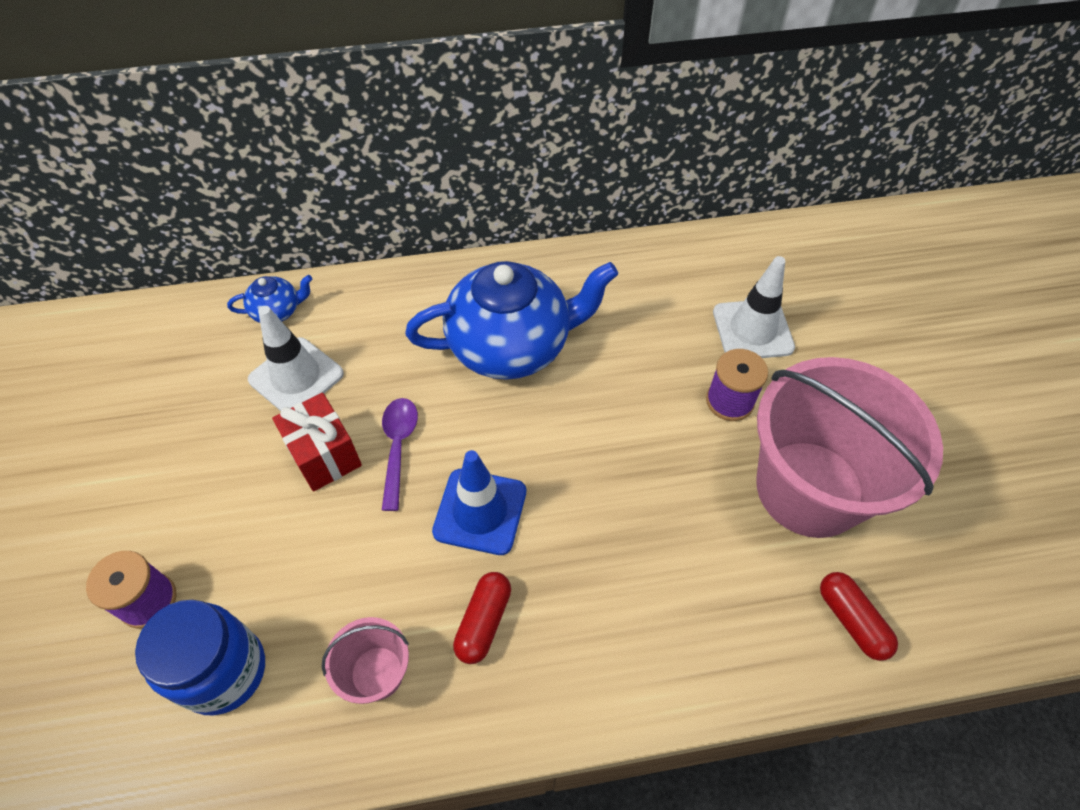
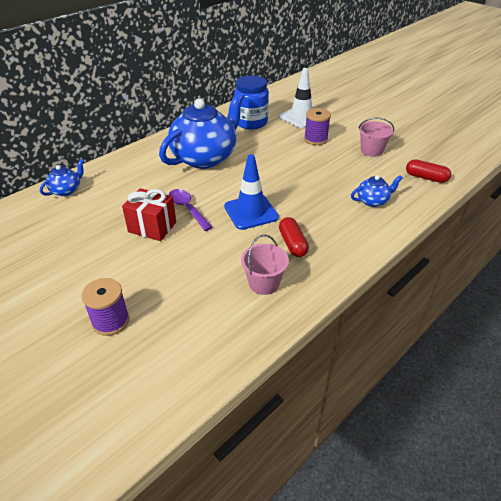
camera: 35 degrees left, 15 degrees down
blue jar [135,600,265,715] -> blue jar moved to [234,75,269,130]
white traffic cone [248,306,344,411] -> none
pink bucket [756,357,943,538] -> pink bucket [358,118,394,157], size x0.44
none -> blue teapot [351,175,402,207]

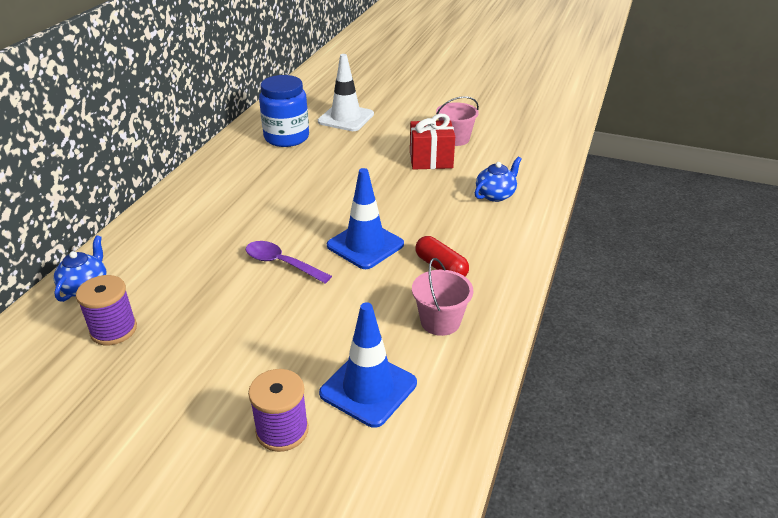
camera: 25 degrees left, 5 degrees down
red gift [122,188,176,241] -> red gift moved to [410,113,455,170]
blue teapot [159,92,244,169] -> none
purple spool [304,108,331,145] -> purple spool moved to [76,275,137,345]
red capsule [406,159,451,183] -> none
none -> blue traffic cone [319,302,417,428]

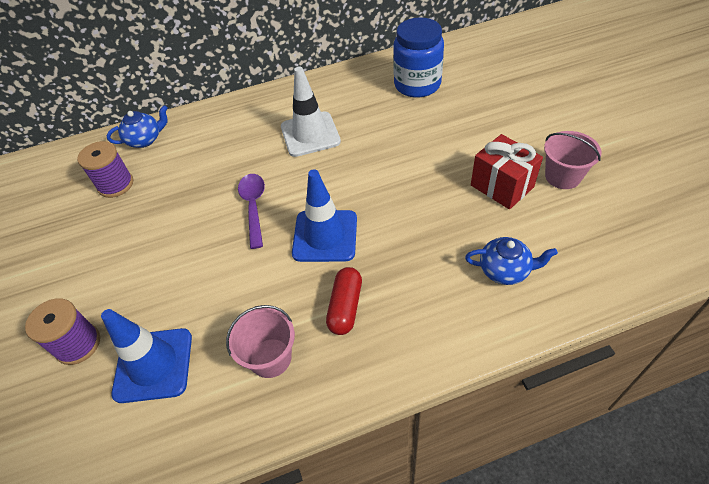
camera: 55 degrees right, 15 degrees up
white traffic cone [318,54,374,131] -> white traffic cone moved to [281,66,341,157]

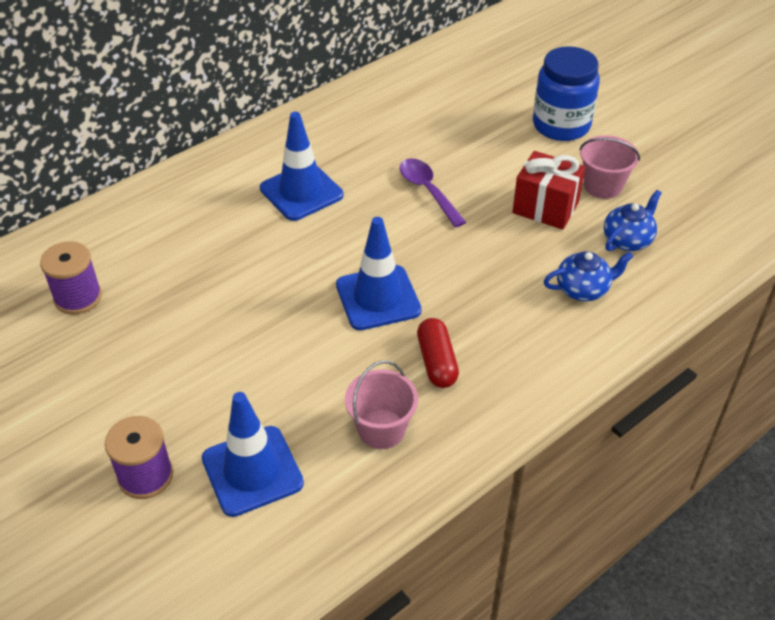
camera: 25 degrees left, 5 degrees down
blue teapot [106,105,168,148] -> blue teapot moved to [604,190,661,251]
purple spoon [238,174,265,249] -> purple spoon moved to [399,159,466,228]
white traffic cone [281,66,341,157] -> blue traffic cone [260,112,344,221]
blue jar [393,17,444,98] -> blue jar moved to [533,46,600,141]

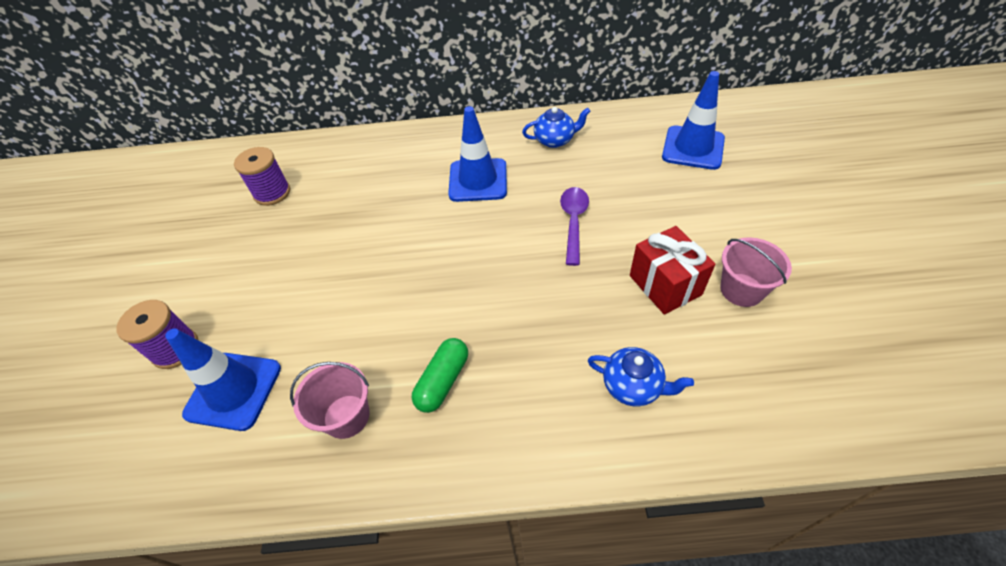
camera: 40 degrees right, 5 degrees up
blue traffic cone [336,217,422,330] -> blue traffic cone moved to [662,71,725,170]
red capsule [417,318,459,388] -> green capsule [412,338,468,413]
blue jar [533,46,600,141] -> none
blue teapot [604,190,661,251] -> blue teapot moved to [522,107,591,148]

